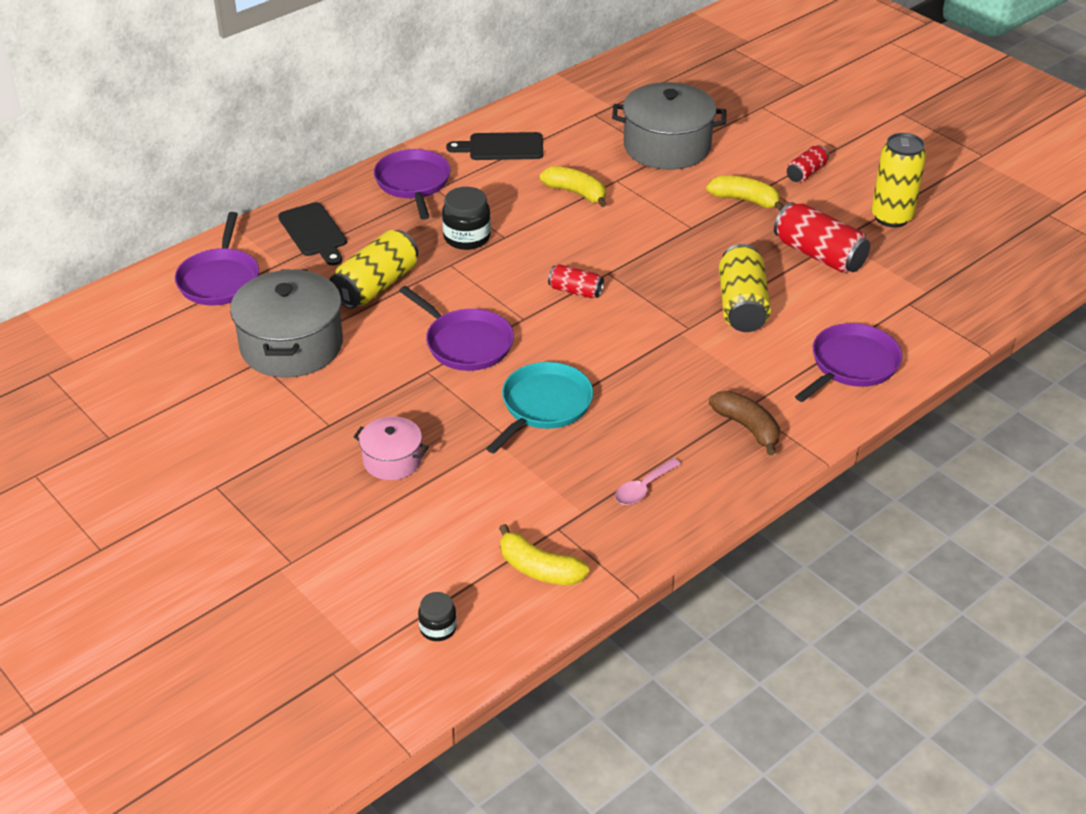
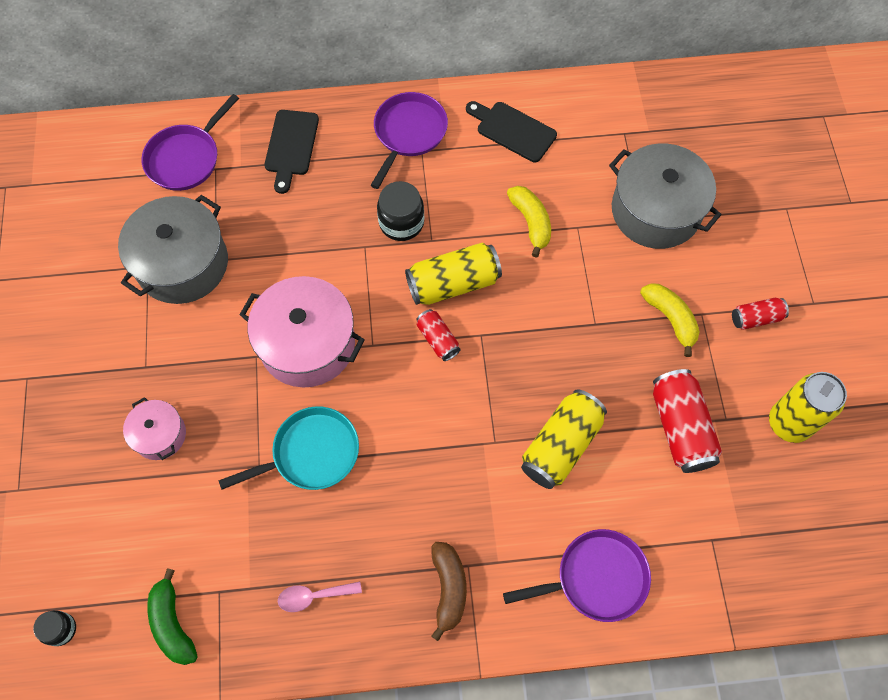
camera: 35 degrees right, 25 degrees up
yellow can [330,230,418,309] -> yellow can moved to [405,243,502,305]
purple pan [399,286,514,371] -> pink pot [239,276,365,387]
yellow banana [499,524,589,585] -> green banana [148,568,198,665]

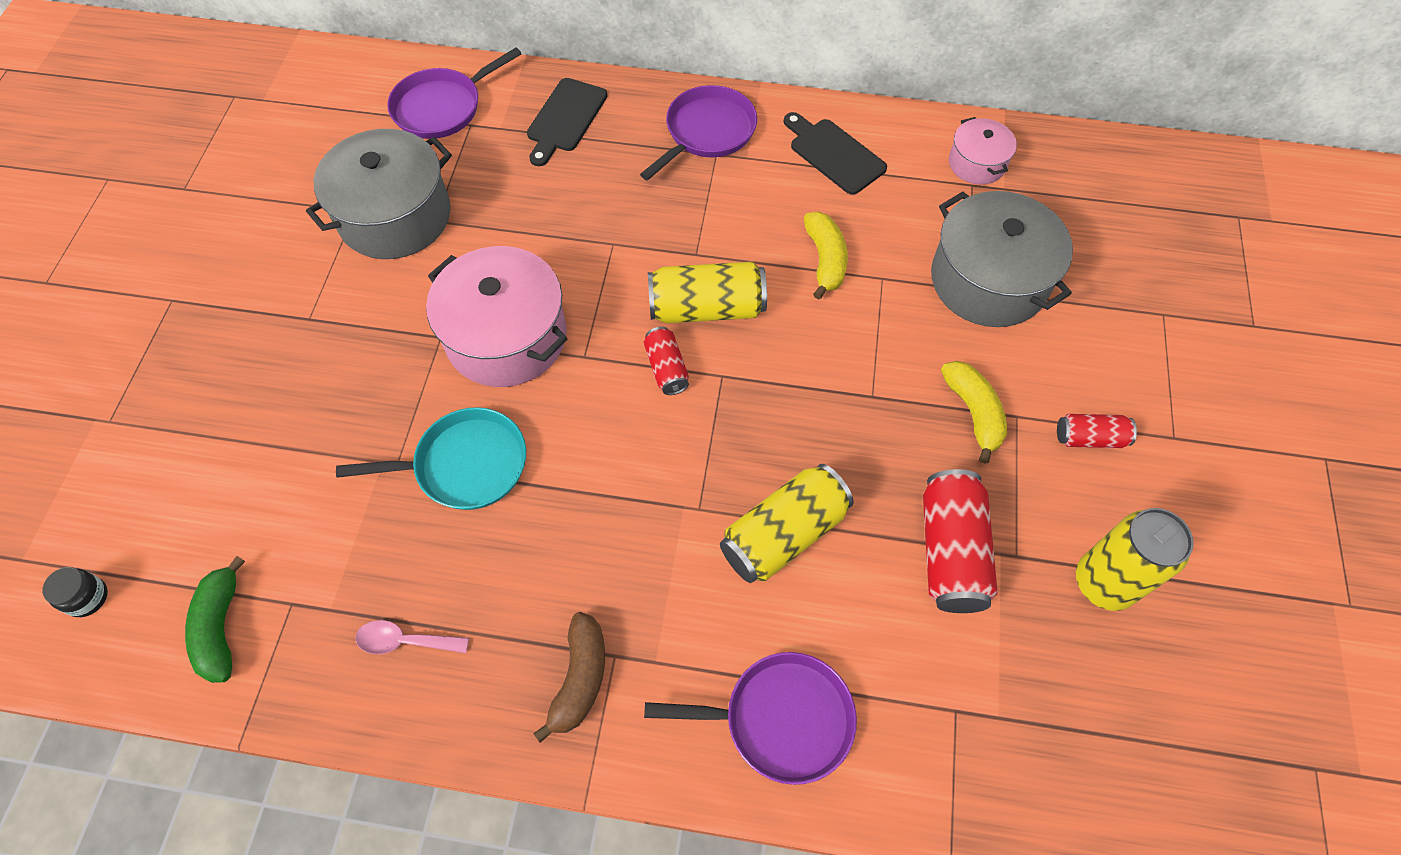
camera: 15 degrees right, 5 degrees down
pink pot [123,397,186,460] -> pink pot moved to [949,117,1017,185]
black jar [377,181,424,241] -> none

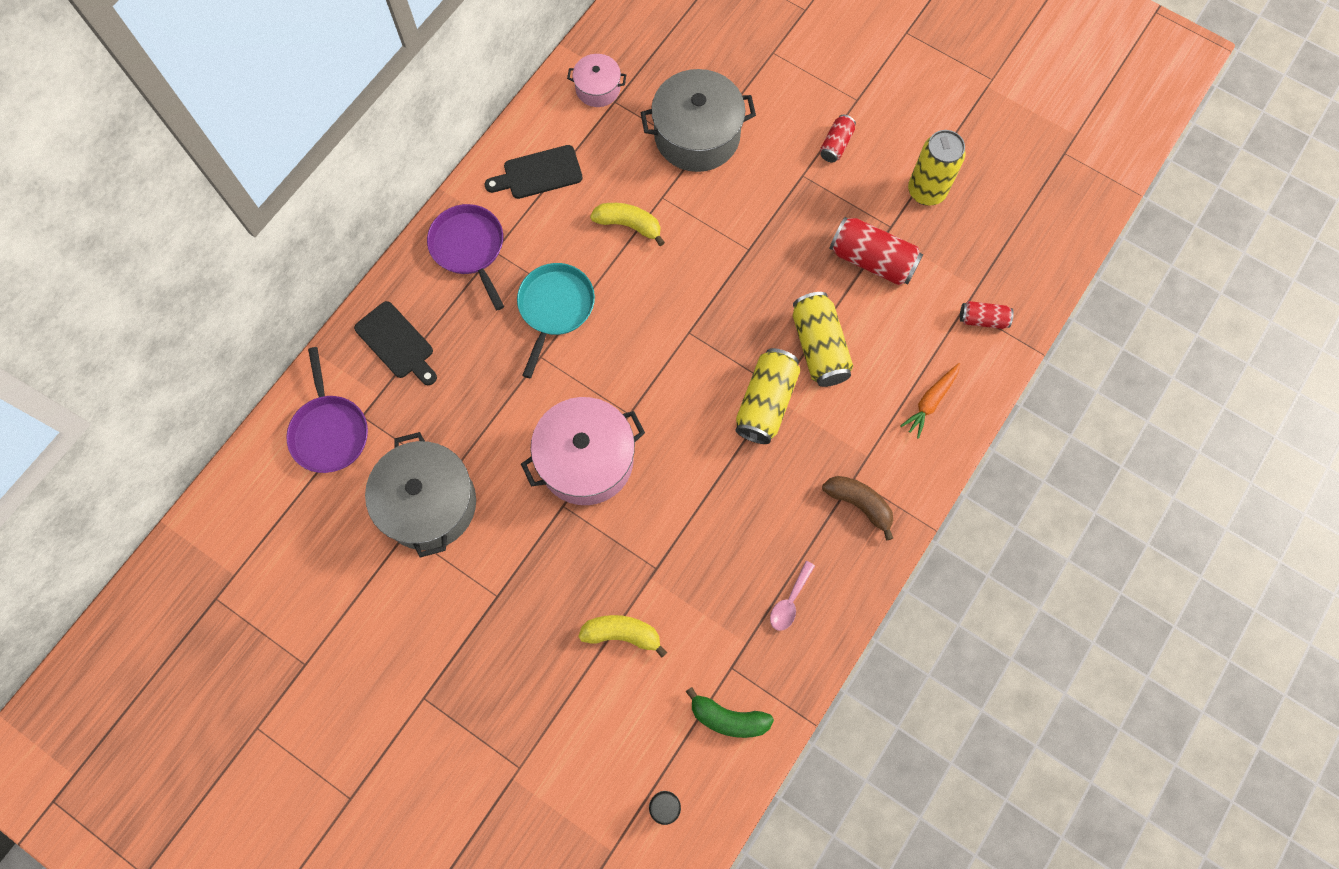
camera: 65 degrees left, 10 degrees up
turquoise pan [336,407,526,510] -> turquoise pan moved to [517,263,595,379]
red can [644,327,689,395] -> red can moved to [960,301,1013,329]
purple pan [644,652,857,785] -> orange carrot [900,363,960,439]
yellow can [648,262,767,323] -> yellow can moved to [735,348,801,444]
yellow banana [941,361,1007,464] -> yellow banana moved to [578,615,667,658]

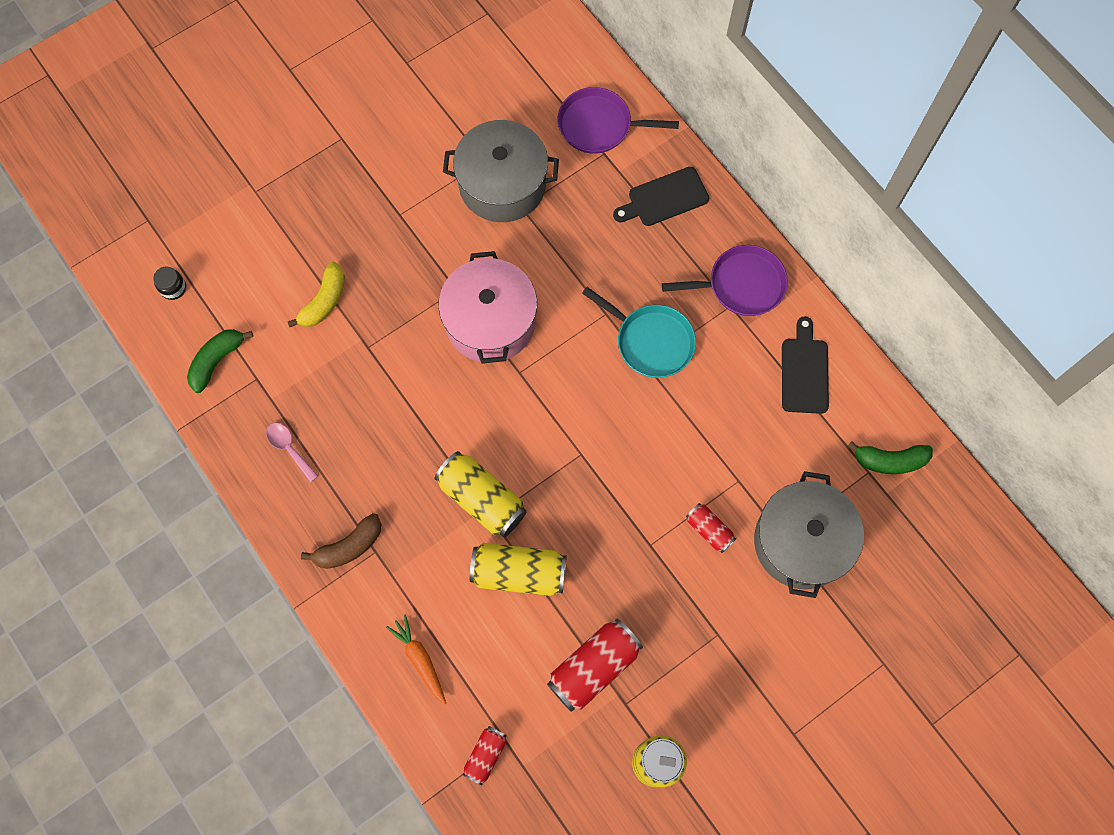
camera: 110 degrees right, 0 degrees up
pink pot [567,54,626,107] -> green banana [847,441,933,474]
yellow banana [590,203,665,246] -> none
red can [820,115,856,162] -> red can moved to [686,503,736,553]

